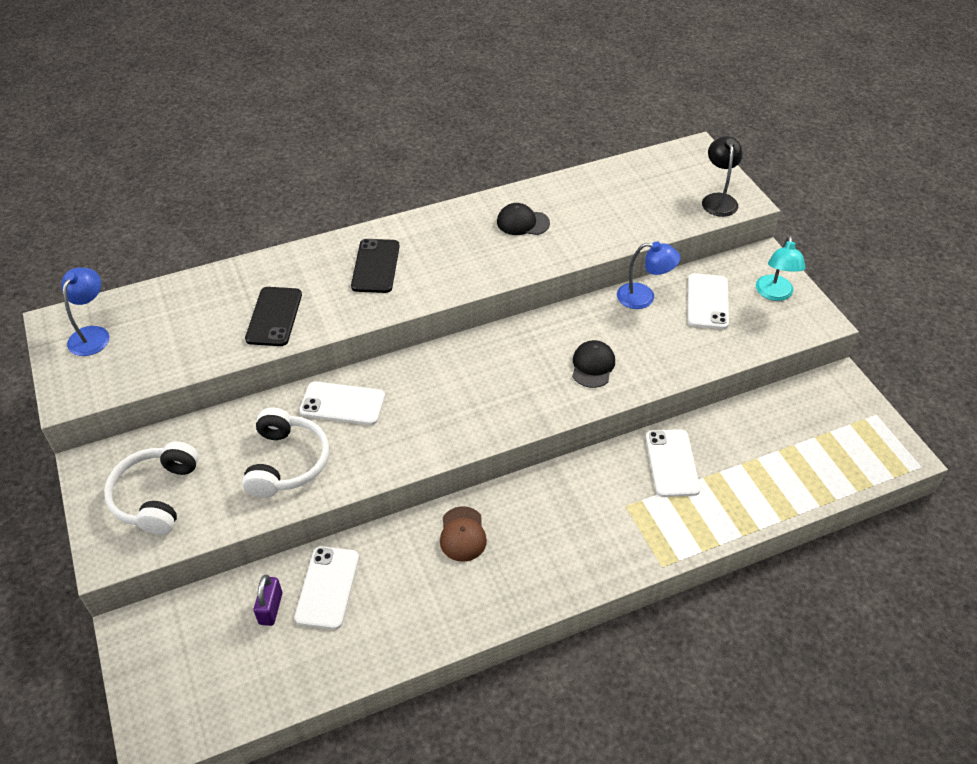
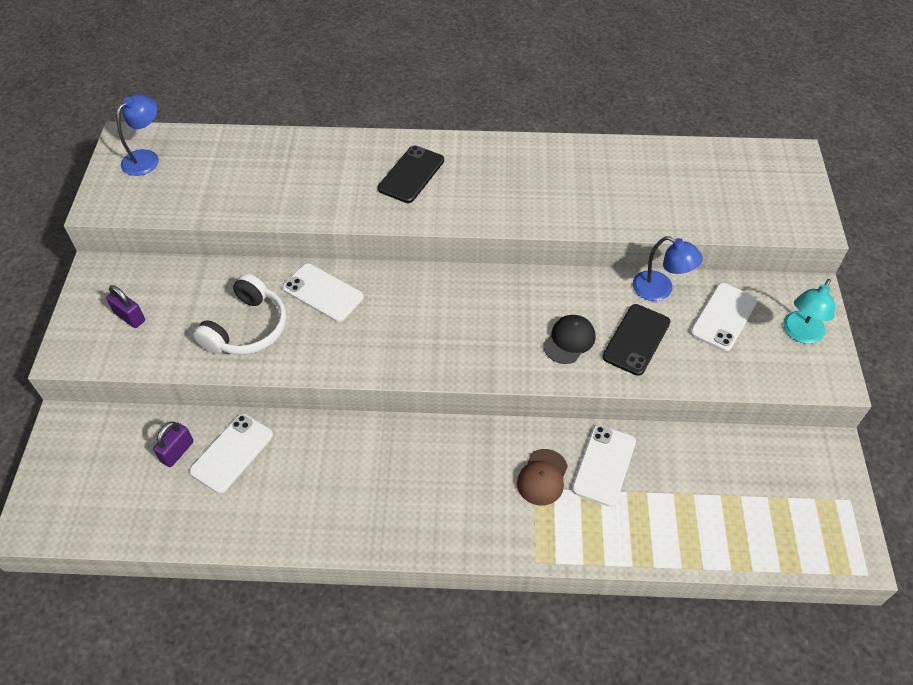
camera: 25 degrees right, 5 degrees up
white headphones [104,441,199,535] -> purple padlock [106,285,145,328]
black phone [245,287,302,346] -> black phone moved to [602,304,671,376]
brown cap [440,506,487,562] -> brown cap moved to [517,449,568,505]
black cap [497,203,550,235] -> none
black lamp [702,136,743,217] -> none

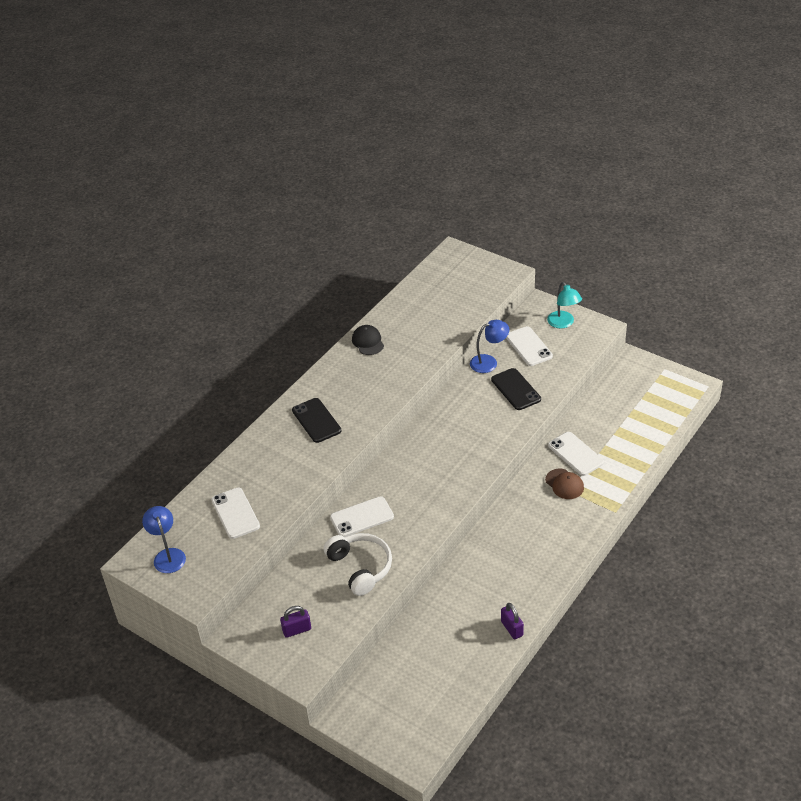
camera: 55 degrees left, 10 degrees down
purple padlock [153,421,193,467] -> purple padlock moved to [501,603,524,639]
white phone [189,414,273,493] -> white phone moved to [212,487,260,539]
black cap [543,315,596,364] -> black cap moved to [352,325,384,355]

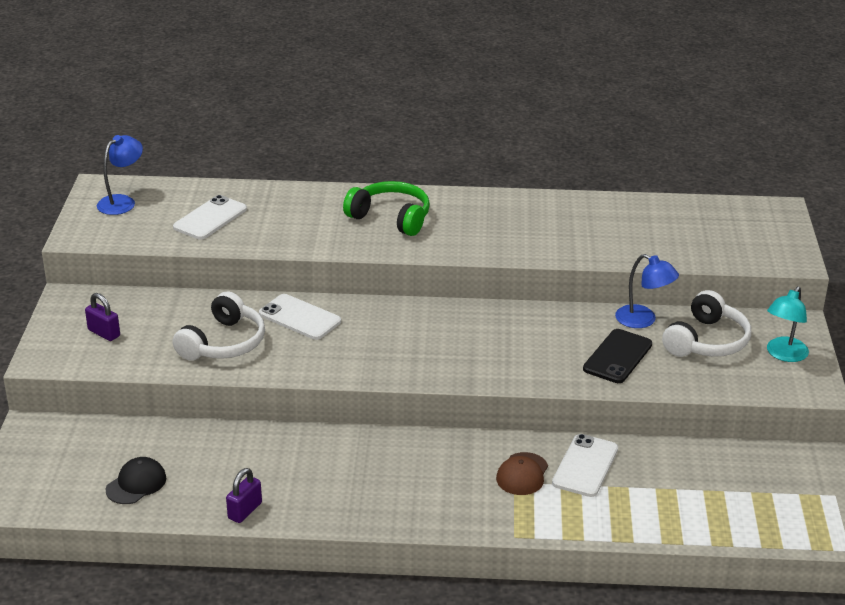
camera: 55 degrees right, 10 degrees down
black phone [292,398,342,443] -> green headphones [343,181,430,236]
black cap [352,325,384,355] -> black cap moved to [105,457,166,504]
white phone [506,326,553,366] -> white headphones [662,290,751,357]

